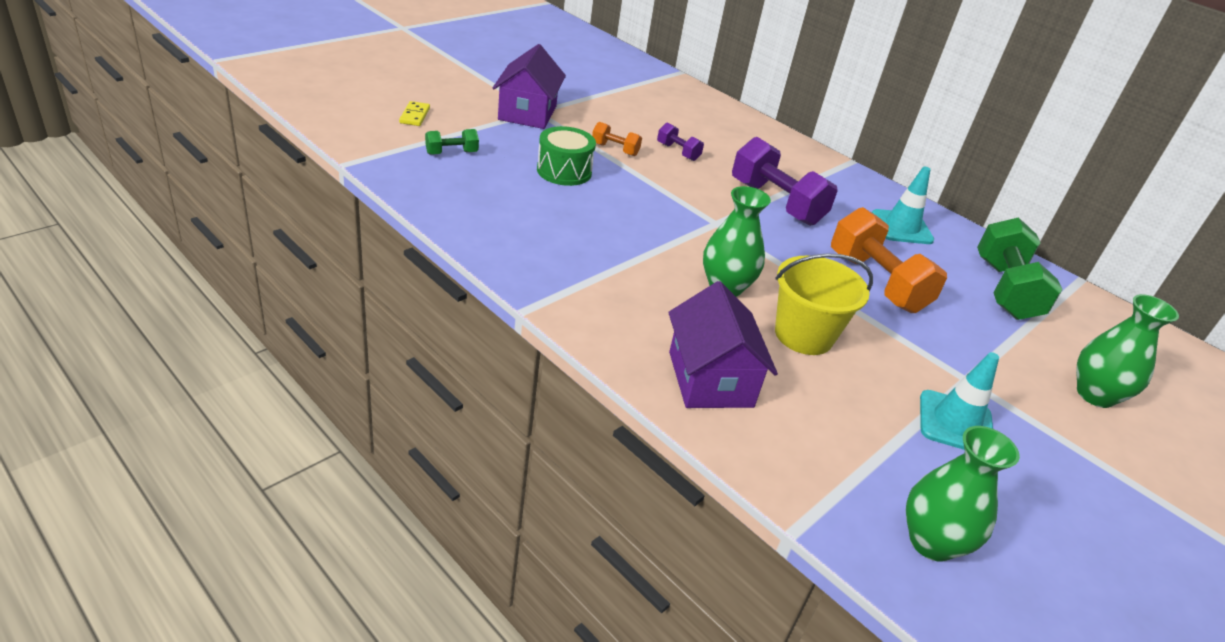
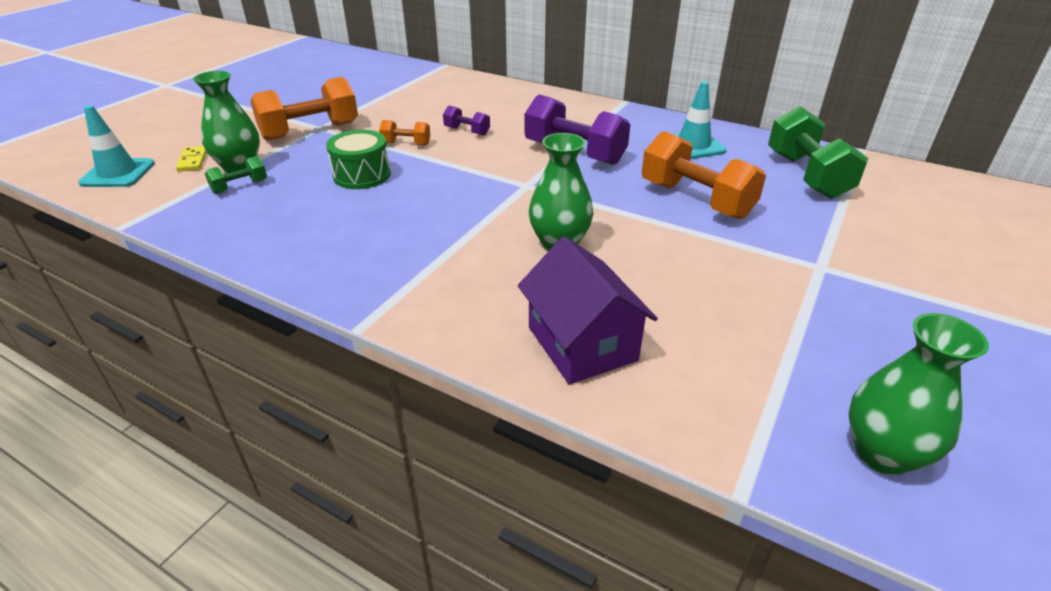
camera: 10 degrees left, 0 degrees up
purple house [493,44,566,129] -> orange dumbbell [251,77,358,141]
yellow bucket [775,253,873,355] -> none
turquoise traffic cone [920,352,999,450] -> turquoise traffic cone moved to [78,105,155,187]
green vase [1076,294,1179,408] -> green vase moved to [193,71,260,173]

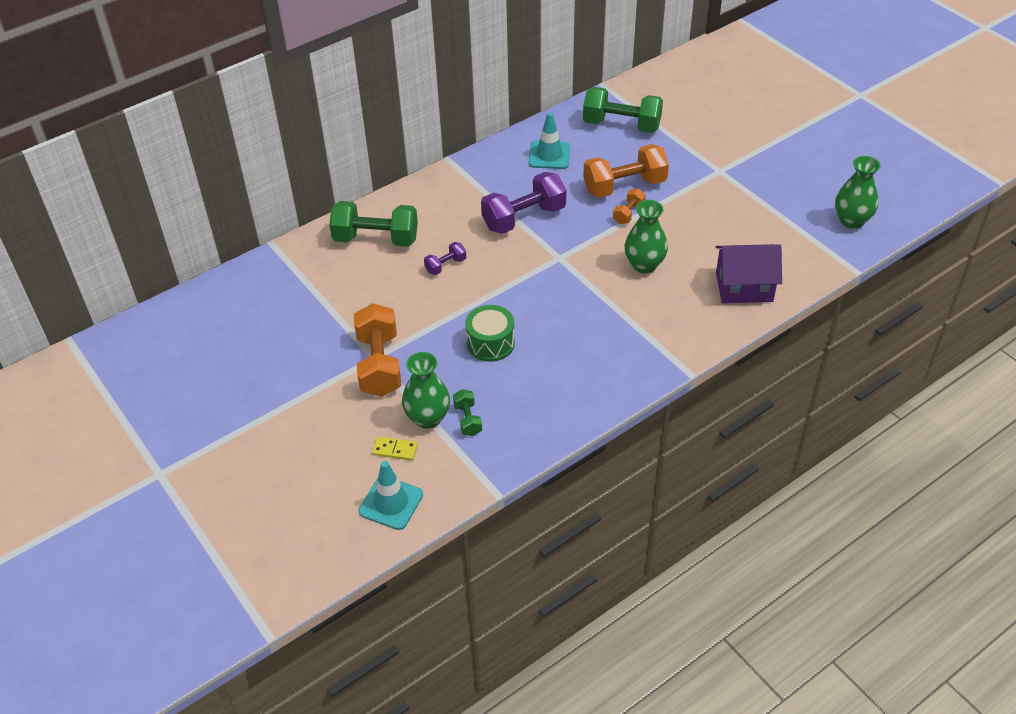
camera: 65 degrees left, 10 degrees up
orange dumbbell [379,120,430,145] -> orange dumbbell moved to [613,189,646,224]
none -> green dumbbell [329,201,418,247]

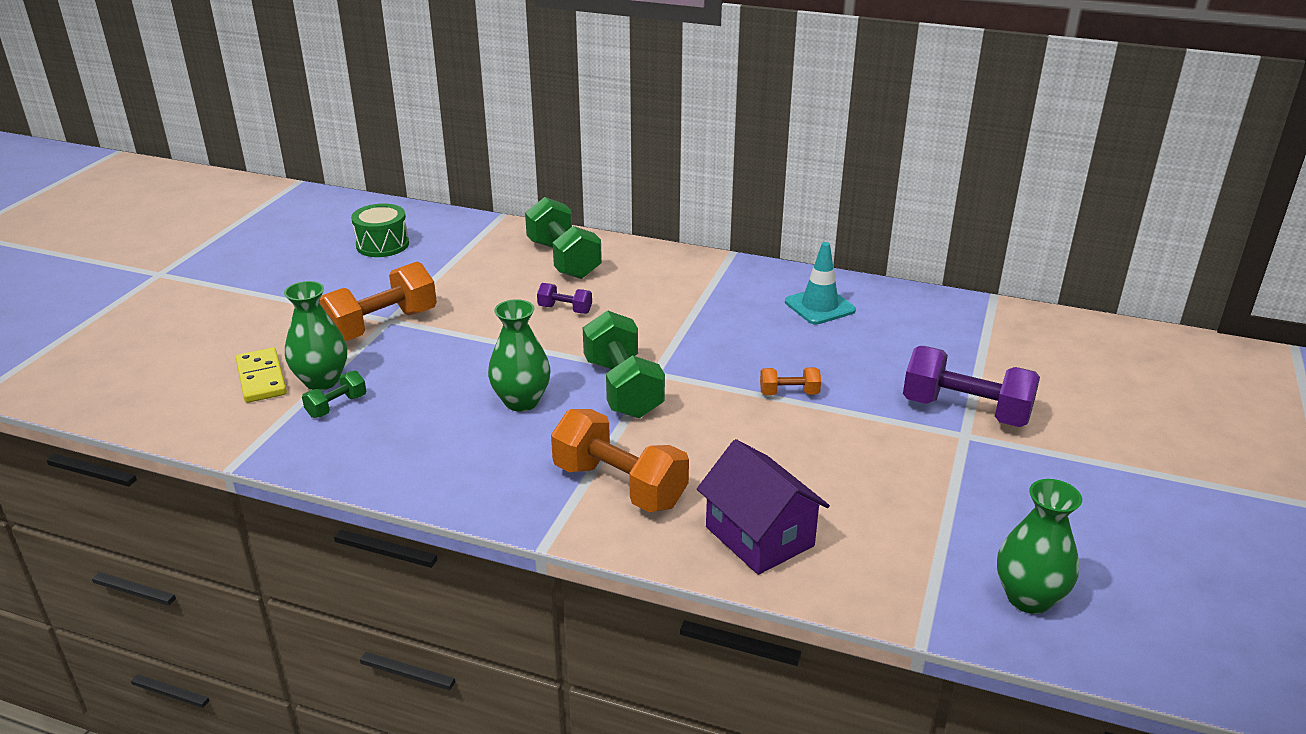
camera: 55 degrees right, 15 degrees down
turquoise traffic cone [359,461,423,530] -> none
yellow domino [372,436,418,461] -> yellow domino [236,347,287,403], size x1.55
green drum [465,305,515,362] -> green drum moved to [351,203,409,257]
purple dumbbell [481,172,566,234] -> purple dumbbell moved to [903,346,1040,427]
green dumbbell [583,87,663,133] -> green dumbbell moved to [583,310,665,418]
orange dumbbell [583,144,669,198] -> orange dumbbell moved to [551,409,689,512]
green vase [624,200,668,274] -> green vase moved to [488,299,551,412]

